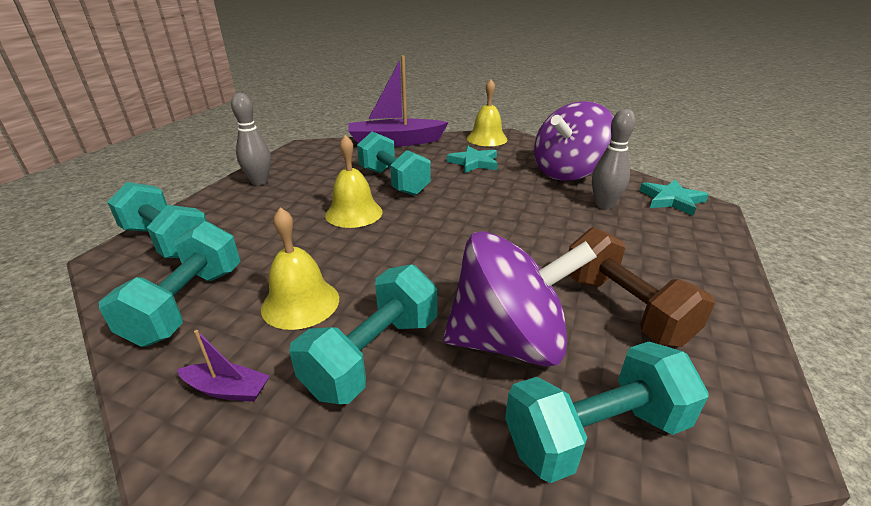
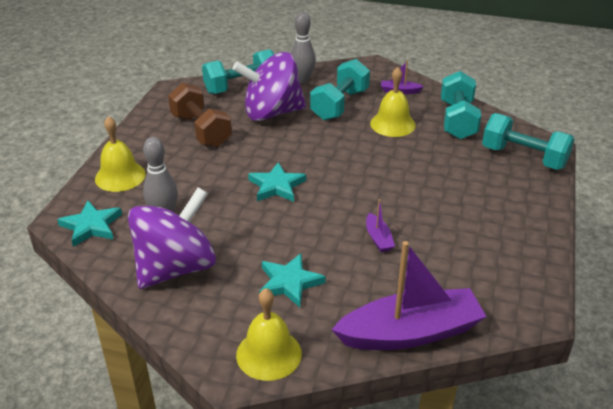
camera: 175 degrees right, 5 degrees up
grey bowling pin [231,93,271,185] -> grey bowling pin moved to [291,12,316,83]
yellow bell [325,135,383,228] -> yellow bell moved to [95,116,146,192]
turquoise dumbbell [357,131,431,196] -> purple boat [366,199,395,252]
none -> turquoise star [248,162,306,202]

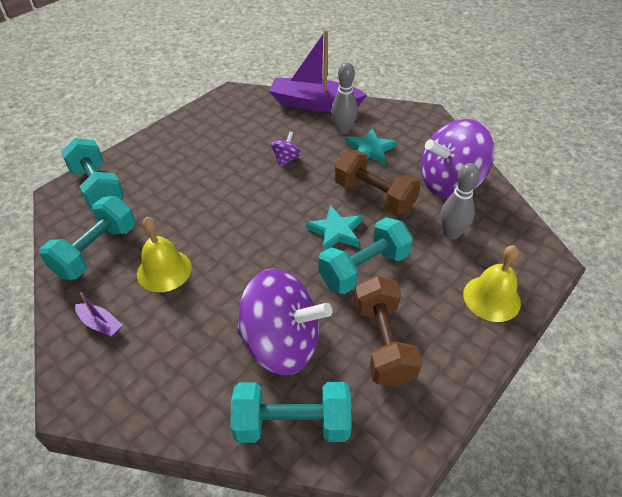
camera: 155 degrees left, 10 degrees up
turquoise star [57,201,122,247] -> none
yellow bell [236,288,302,381] -> none
grey bowling pin [291,12,316,83] -> grey bowling pin moved to [331,62,358,134]
turquoise dumbbell [310,59,370,121] -> turquoise dumbbell moved to [318,217,413,294]
purple boat [366,199,395,252] -> purple spinning top [271,131,301,167]
none -> brown dumbbell [335,150,421,215]

